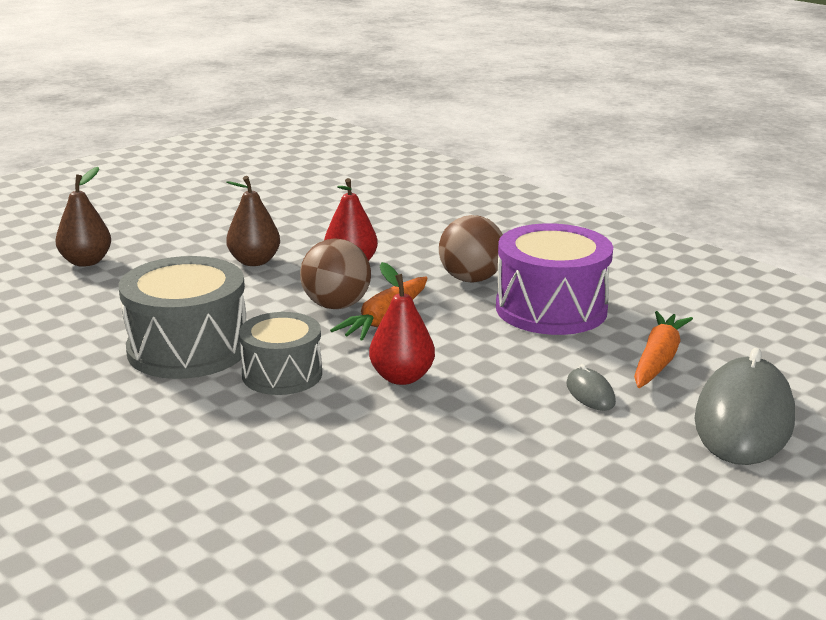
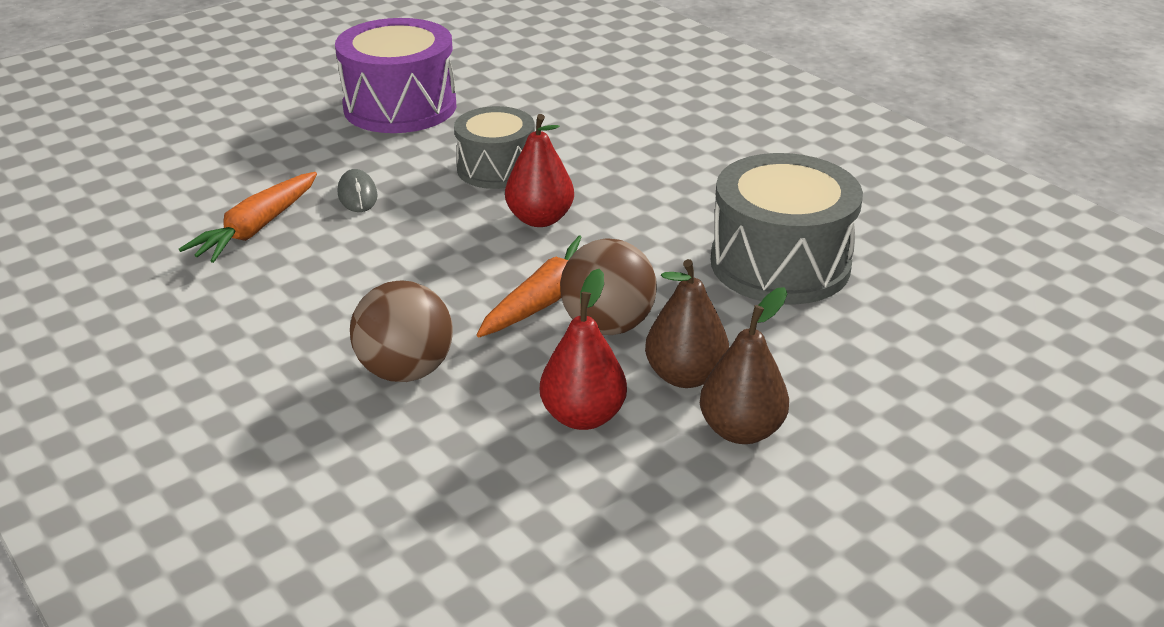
camera: 175 degrees left, 10 degrees up
brown pear [55,167,111,267] -> brown pear moved to [645,259,729,388]
grey drum [239,312,322,395] -> grey drum moved to [454,106,535,189]
purple drum [496,223,613,335] -> purple drum moved to [335,18,456,133]
grey mouse [694,348,795,465] -> none

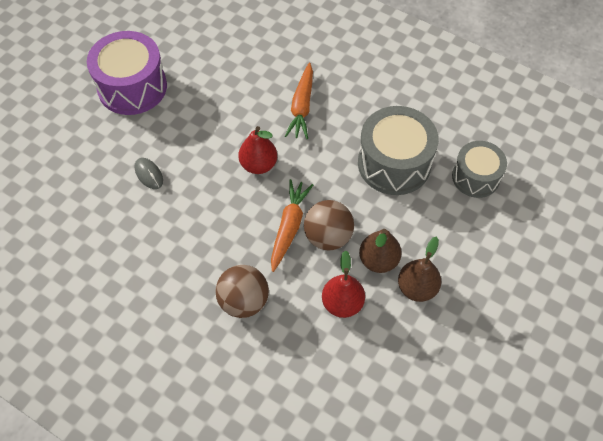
camera: 20 degrees left, 25 degrees up
orange carrot [179,172,317,263] -> orange carrot moved to [285,63,313,139]
grey drum [454,106,535,189] -> grey drum moved to [452,141,507,198]

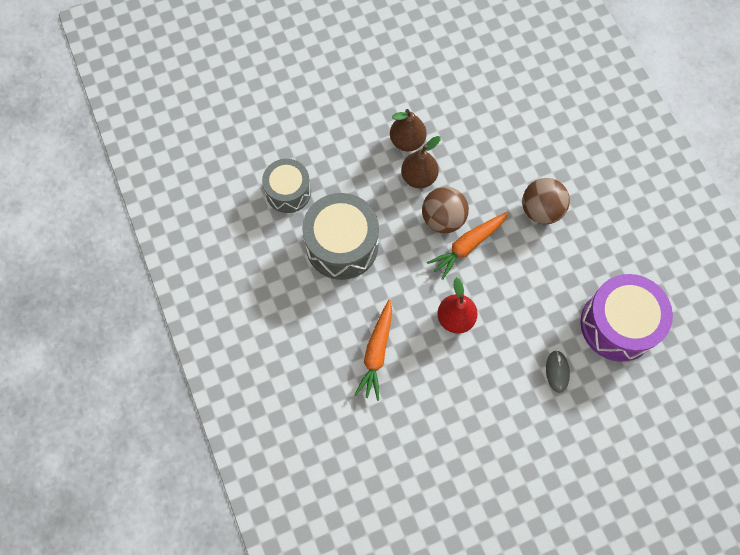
camera: 145 degrees left, 10 degrees up
purple drum [87,31,167,115] -> purple drum moved to [580,274,673,362]
orange carrot [285,63,313,139] -> orange carrot turned 150 degrees clockwise [354,300,392,401]
red pear [322,250,365,318] -> none

